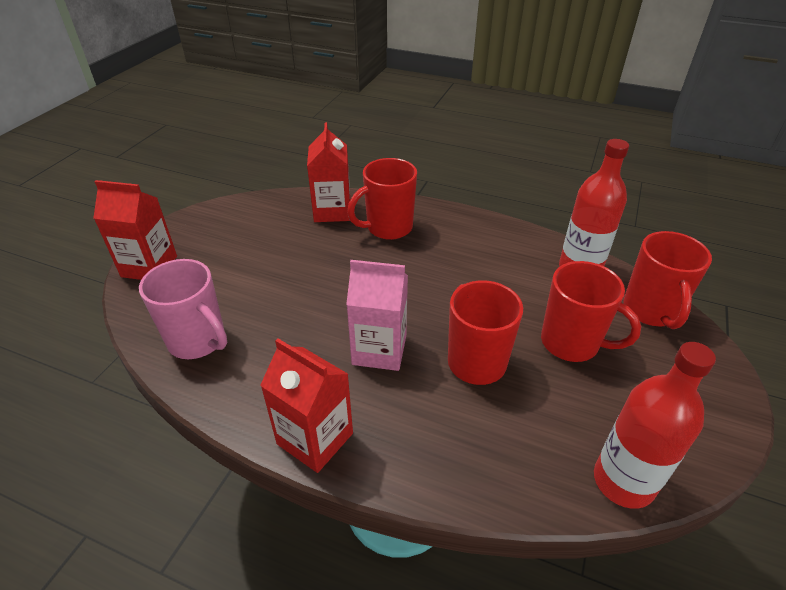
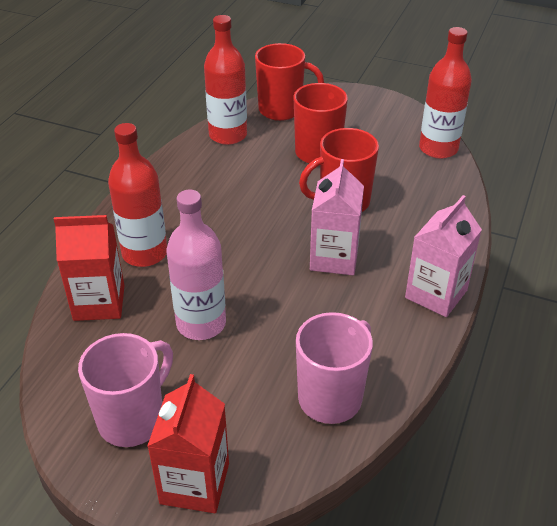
camera: 90 degrees left, 0 degrees up
red carton [260,338,353,473] -> pink carton [405,195,482,317]
red mug [347,158,417,240] -> red bottle [108,123,167,267]
none -> pink mug [78,333,173,447]
none -> pink bottle [167,190,226,340]

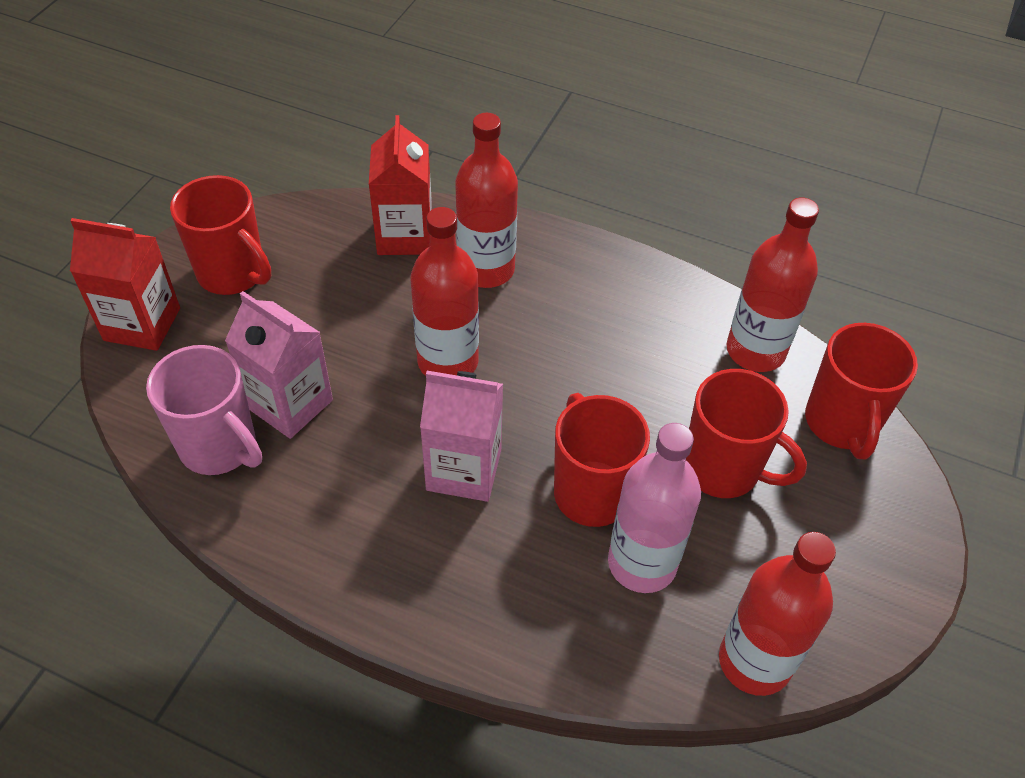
camera: 90 degrees right, 10 degrees up
pink mug [78,333,173,447] -> red mug [170,175,271,295]
pink bottle [167,190,226,340] -> pink bottle moved to [608,423,701,593]
pink carton [405,195,482,317] -> pink carton moved to [225,291,333,439]
none -> red bottle [411,207,479,376]

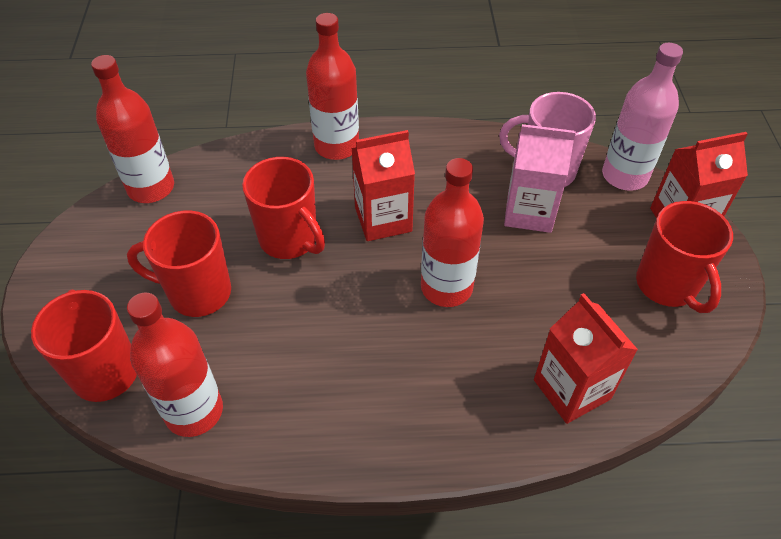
camera: 155 degrees right, 0 degrees up
red mug [170,175,271,295] -> red mug turned 120 degrees counterclockwise [636,201,733,313]
pink carton [420,371,503,502] -> red carton [351,130,415,241]
red bottle [455,113,518,288] -> red bottle moved to [306,13,359,160]
pink bottle [608,423,701,593] -> pink bottle moved to [602,43,683,191]

